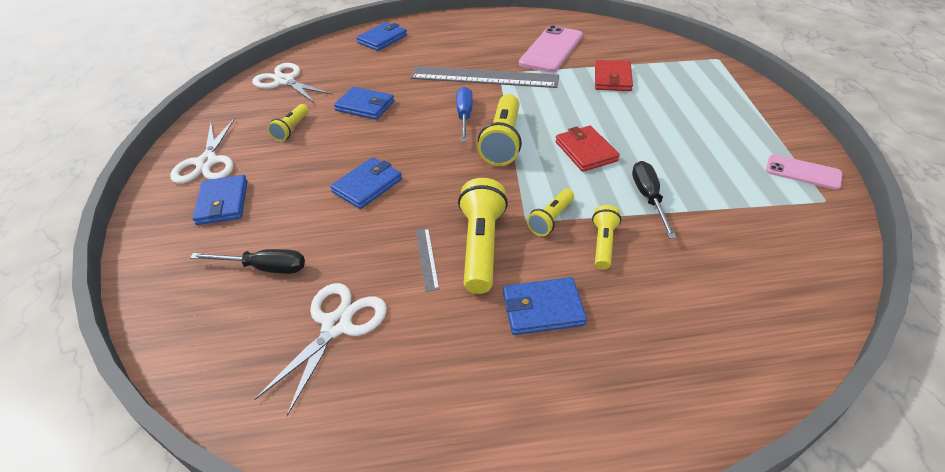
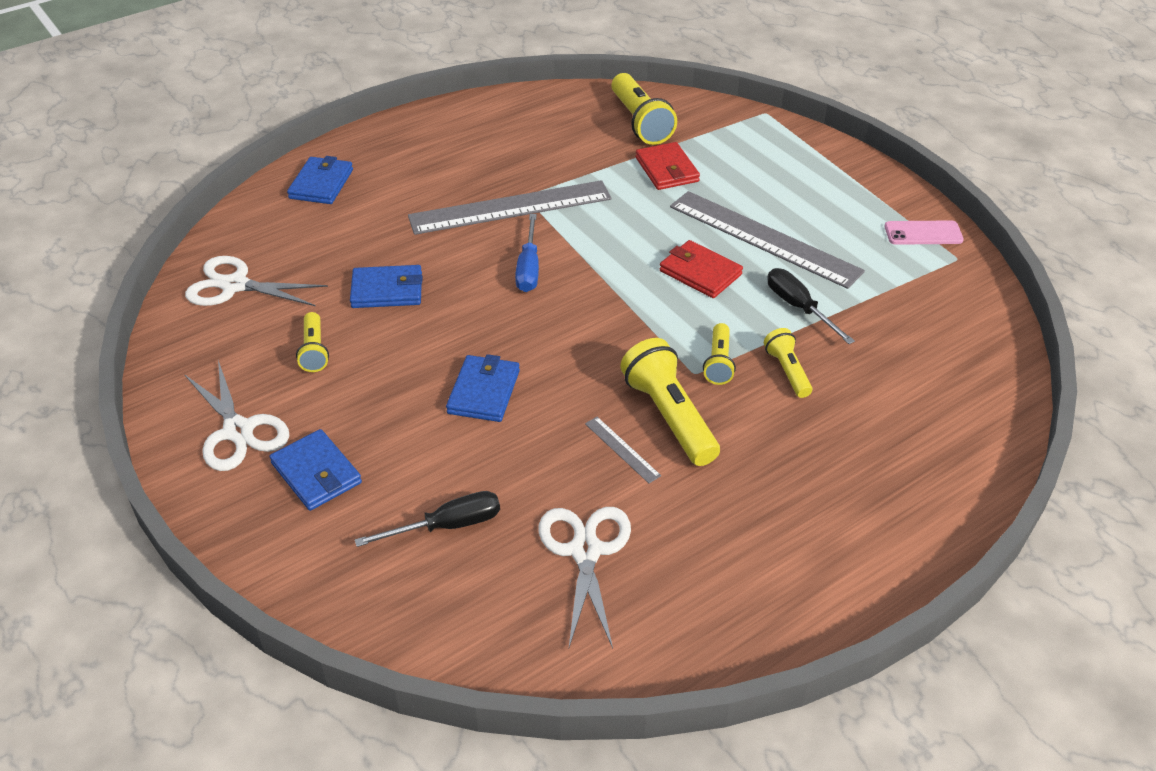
camera: 30 degrees left, 0 degrees up
blue screwdriver [456,87,473,142] -> blue screwdriver turned 150 degrees counterclockwise [515,214,539,292]
yellow flashlight [478,94,522,166] -> yellow flashlight moved to [611,73,677,145]
blue wallet [503,277,587,335] -> none
pink phone [519,25,583,72] -> none
none -> grey ruler [670,191,865,289]

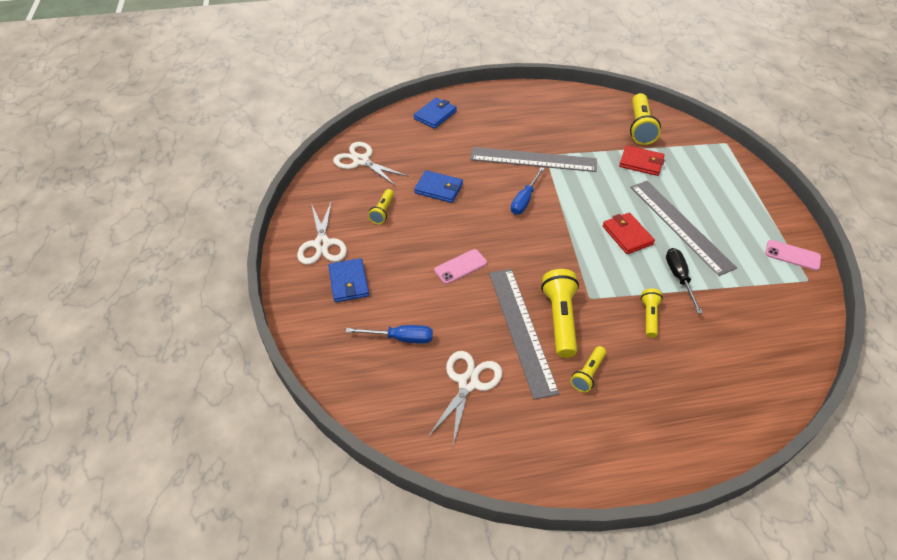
camera: 25 degrees right, 5 degrees up
black screwdriver [355,491,500,547] -> blue screwdriver [346,325,433,344]
blue wallet [446,354,520,422] -> pink phone [434,249,487,284]
grey ruler [585,417,661,483] -> grey ruler [489,269,559,400], size x2.49
red wallet [636,142,700,190] -> red wallet turned 75 degrees counterclockwise [619,145,664,176]
yellow flashlight [703,323,736,385] -> yellow flashlight moved to [571,346,606,392]

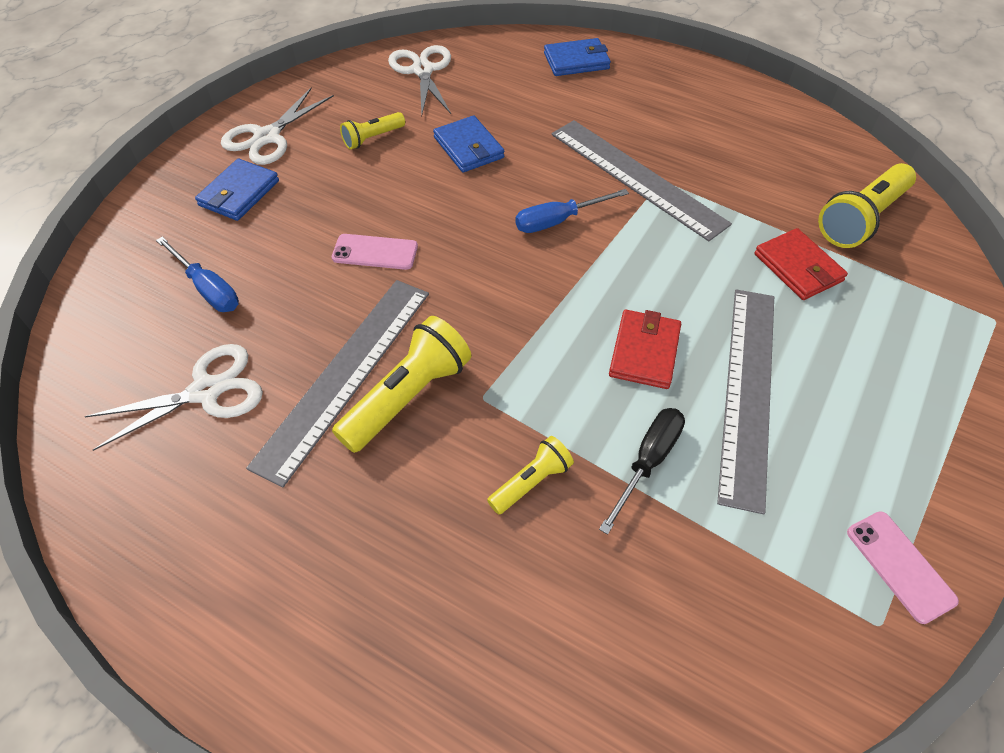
camera: 40 degrees right, 5 degrees up
yellow flashlight [571,346,606,392] -> none

